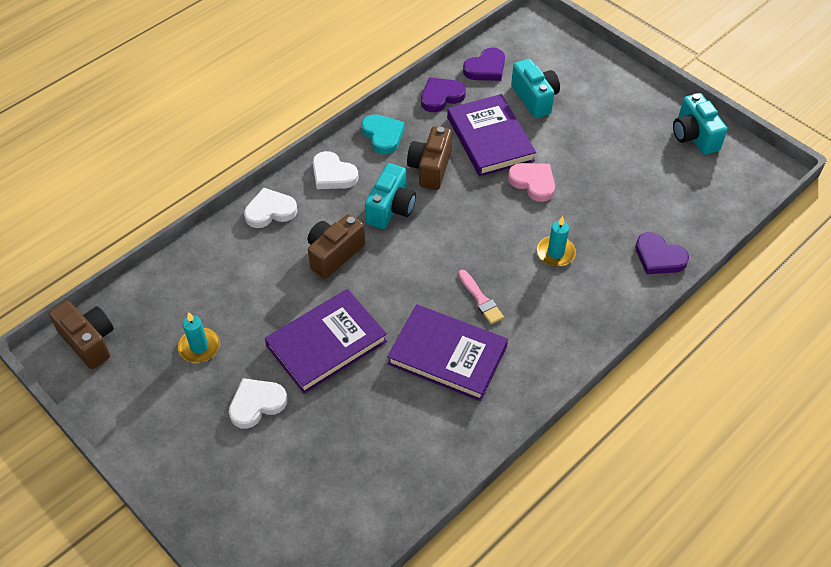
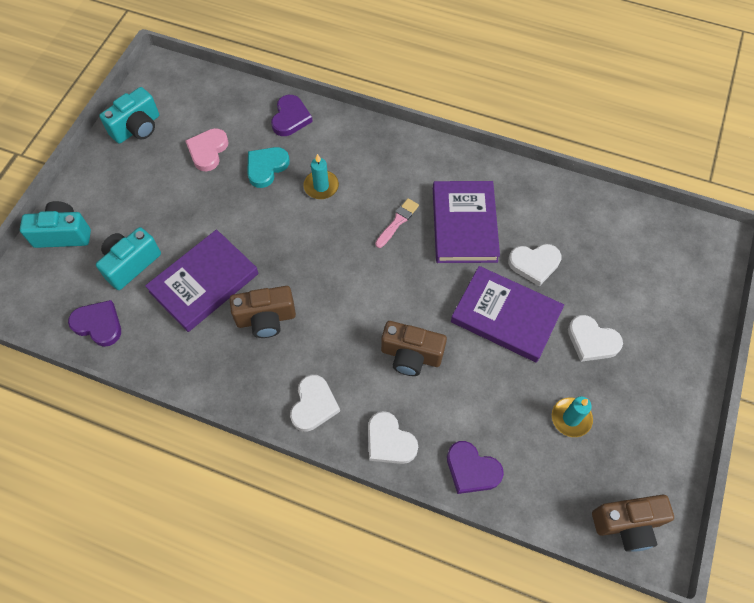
camera: 115 degrees left, 10 degrees up
brown camera [49,300,114,369] -> brown camera turned 120 degrees counterclockwise [592,495,674,552]
turquoise heart [361,114,405,154] -> turquoise heart moved to [247,147,290,188]
turquoise camera [365,163,416,229] -> turquoise camera moved to [20,201,91,248]
purple heart [421,77,466,112] -> purple heart moved to [447,441,504,494]
pink heart [508,163,555,202] -> pink heart moved to [186,128,229,171]
none -> white heart [508,244,561,286]

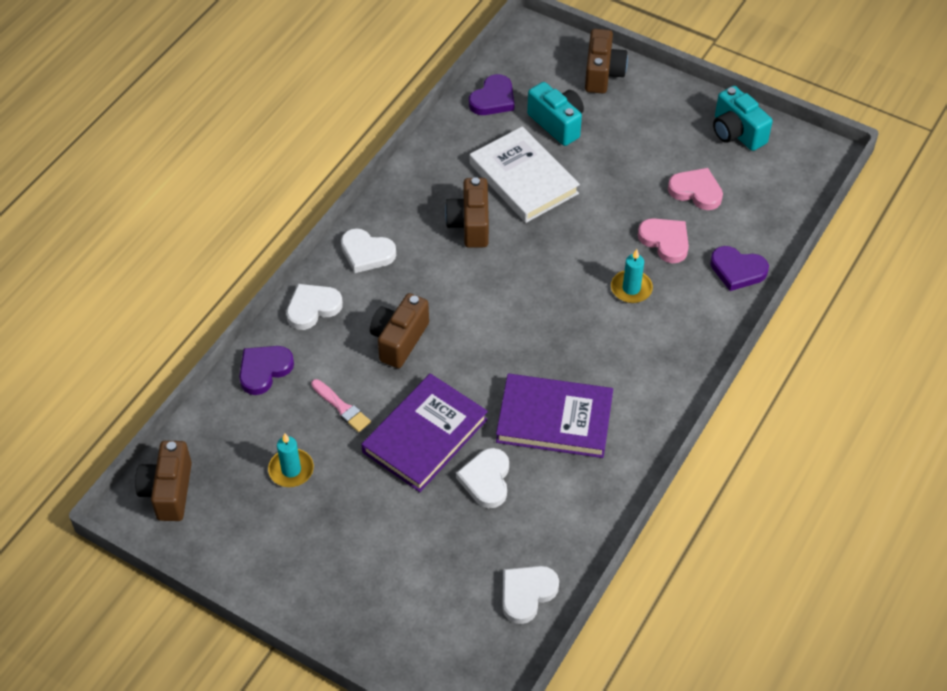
camera: 100 degrees right, 10 degrees down
turquoise camera [20,201,91,248] -> brown camera [585,29,628,93]
purple book [145,229,259,332] -> white book [470,126,580,223]
turquoise heart [247,147,290,188] -> pink heart [638,218,689,263]
pink brush [375,198,419,248] -> pink brush moved to [311,379,371,432]
white heart [568,315,623,362] -> white heart moved to [502,566,559,624]

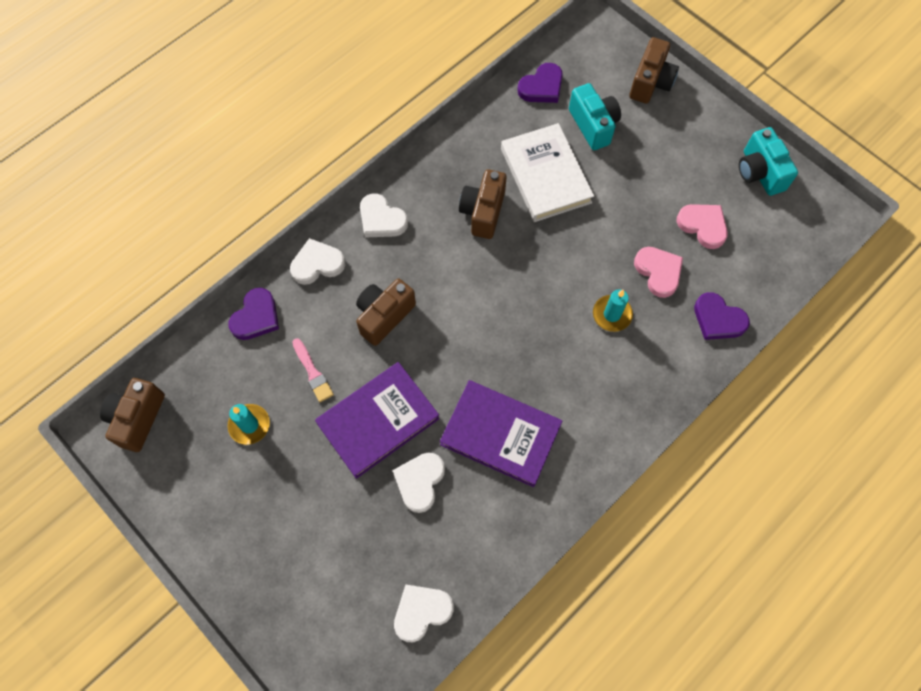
camera: 15 degrees right, 15 degrees up
purple heart [239,346,294,395] -> purple heart turned 150 degrees clockwise [229,288,279,340]

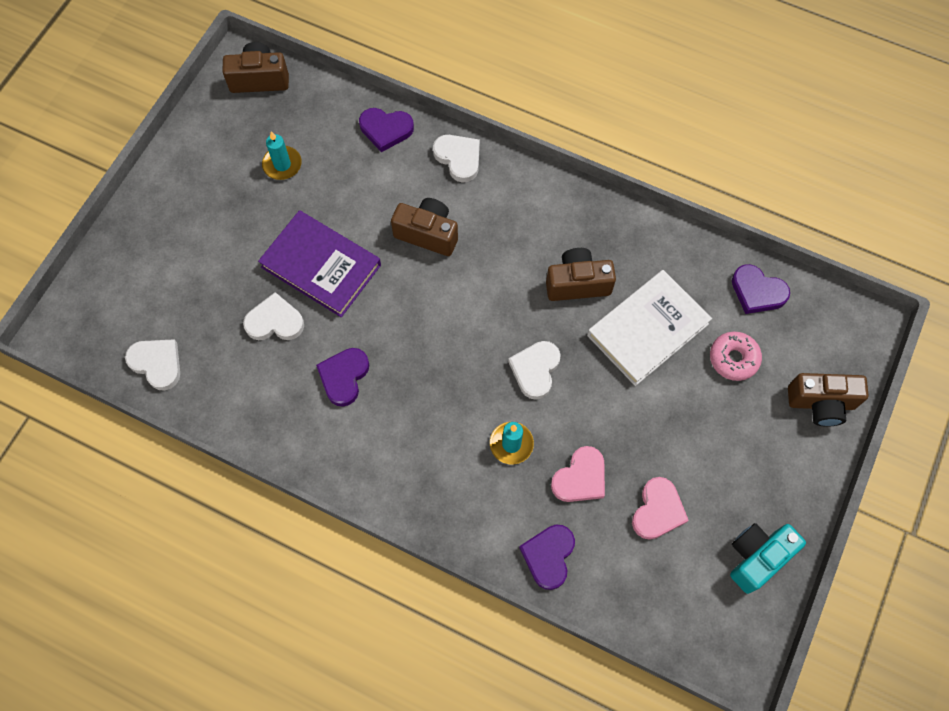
camera: 70 degrees right, 0 degrees up
pink brush [292,338,334,402] -> none
white heart [360,193,408,238] -> white heart moved to [508,341,561,400]
purple book [440,380,562,487] -> purple heart [316,348,369,407]
turquoise camera [569,83,621,150] -> pink donut [710,332,762,381]

